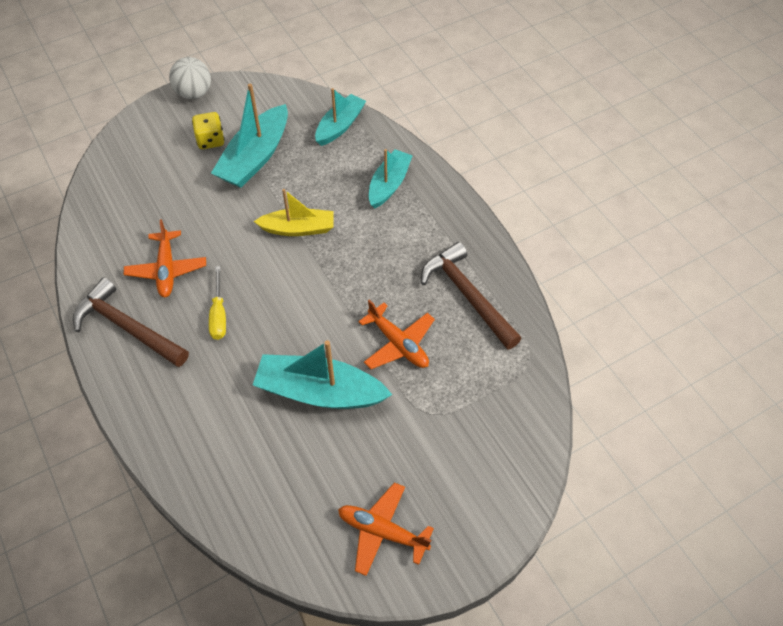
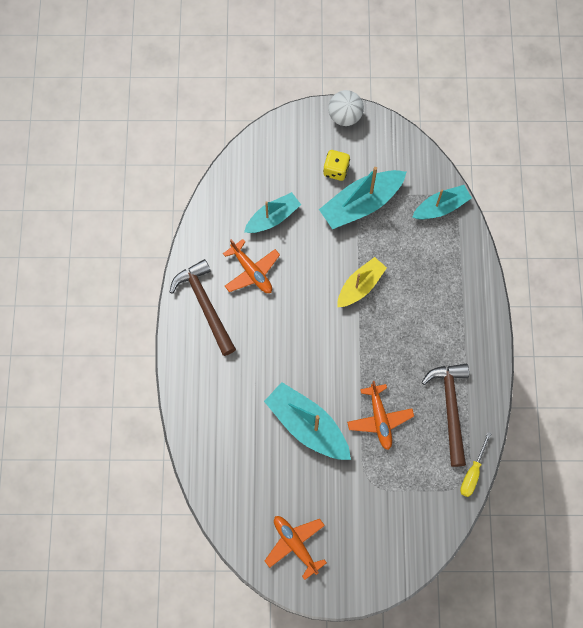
camera: 30 degrees right, 15 degrees up
orange plane [124,219,206,297] -> orange plane turned 60 degrees counterclockwise [223,239,280,293]
yellow screwdriver [209,266,226,340] -> yellow screwdriver moved to [460,432,491,497]
yellow boat [254,189,333,236] -> yellow boat turned 75 degrees counterclockwise [337,257,387,307]
turquoise boat [369,149,413,209] -> turquoise boat moved to [244,192,301,233]

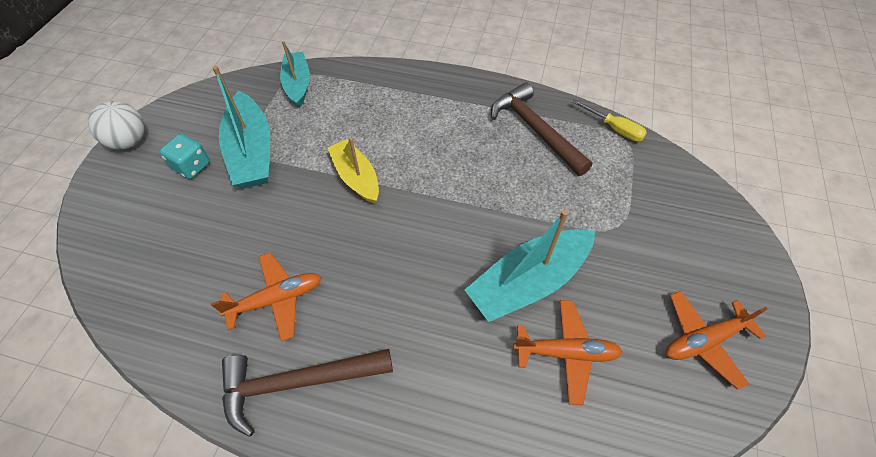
camera: 75 degrees left, 15 degrees down
turquoise boat [244,192,301,233] -> none
yellow dice [323,150,350,181] -> turquoise dice [160,134,210,179]
orange plane [347,381,414,450] -> orange plane moved to [513,300,623,405]
brown hammer [421,364,469,467] -> brown hammer turned 45 degrees clockwise [491,82,592,176]

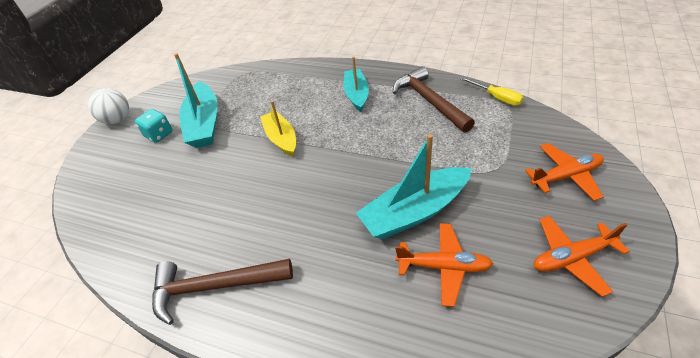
camera: 10 degrees right, 10 degrees down
orange plane [211,252,321,342] -> orange plane moved to [525,143,604,201]
turquoise boat [280,41,310,108] -> turquoise boat moved to [344,56,369,112]

